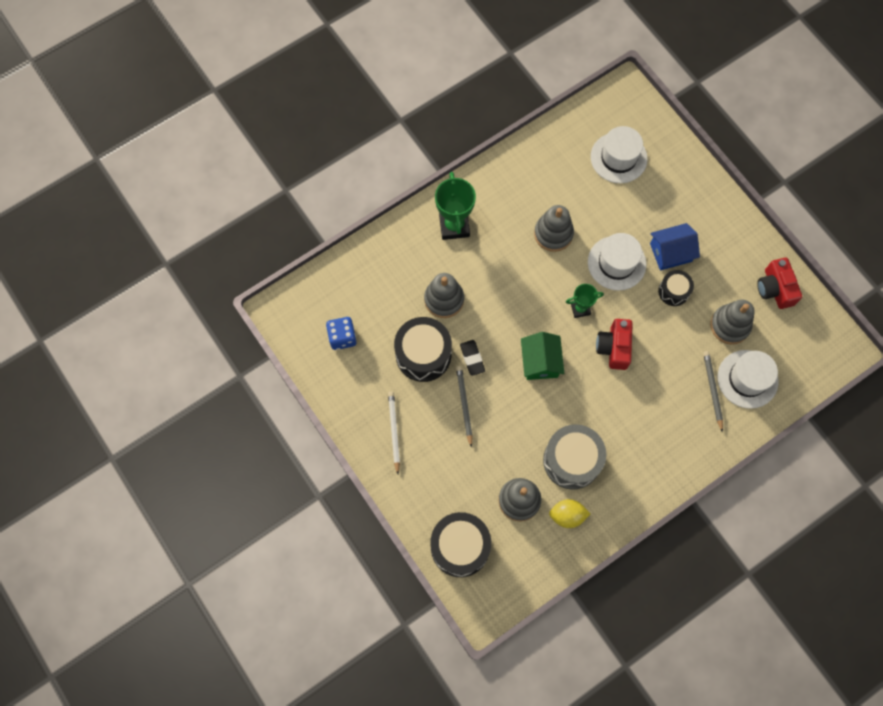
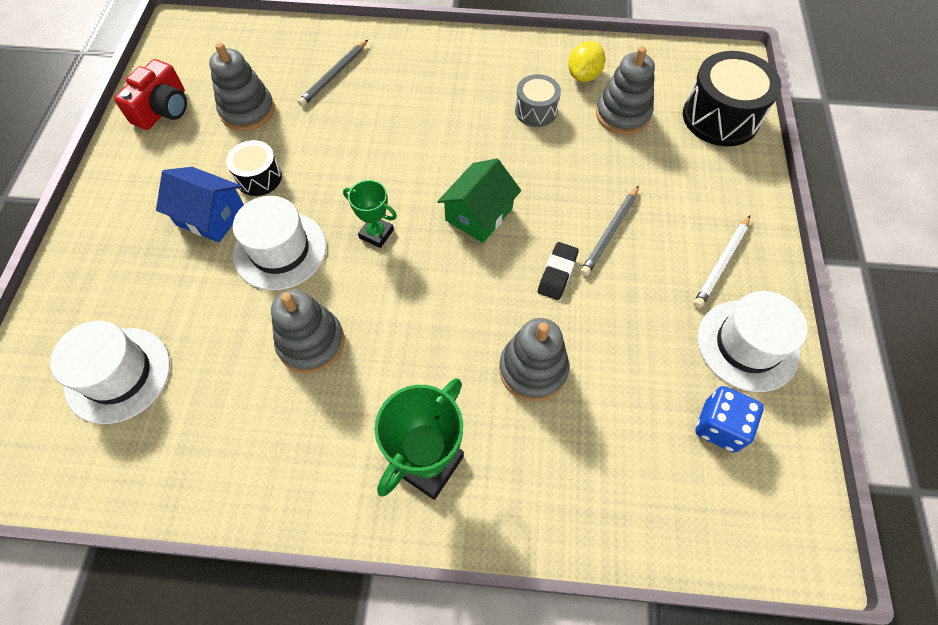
camera: 140 degrees left, 10 degrees down
black drum [394,317,452,382] -> none
grey drum [543,424,606,490] -> grey drum [515,74,561,127], size x0.56
yellow lemon [549,499,590,528] -> yellow lemon turned 75 degrees clockwise [568,41,605,82]
red camera [596,319,633,370] -> none
white hat [718,350,779,409] -> white hat moved to [698,291,808,392]

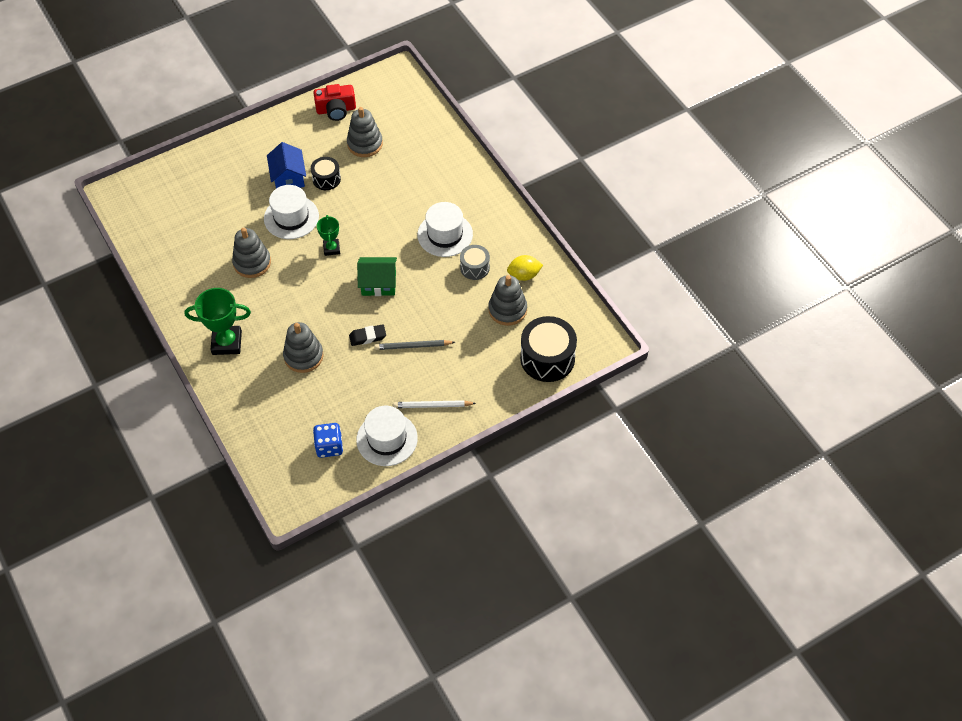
camera: 55 degrees right, 5 degrees down
white hat [50,321,170,424] -> white hat moved to [417,202,473,257]
grey pencil [297,40,368,107] -> none

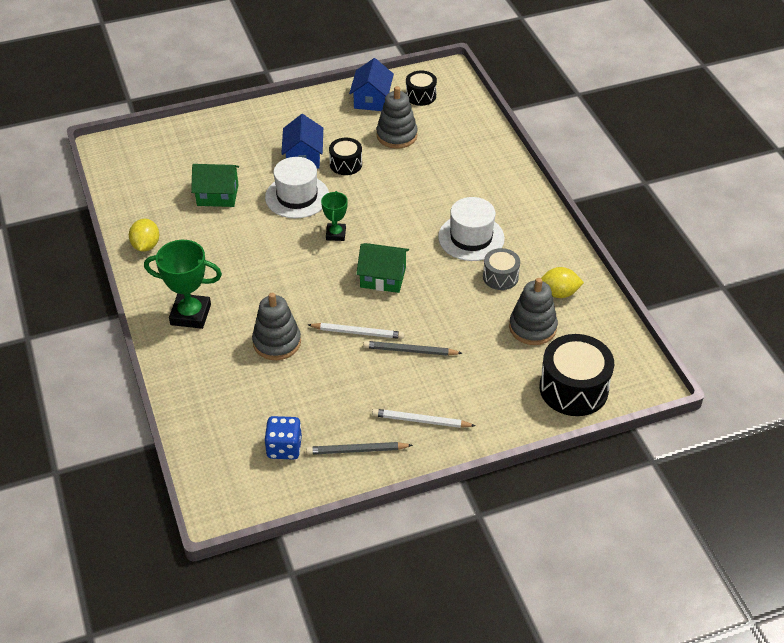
camera: 10 degrees right, 10 degrees down
grey stacking toy [232,228,271,278] -> none
red camera [313,84,356,121] -> blue house [349,58,394,111]
black eraser [349,324,386,346] -> white pencil [308,323,404,339]
white hat [356,406,418,466] -> grey pencil [306,442,413,455]
none -> yellow lemon [129,219,159,252]
none -> green house [191,164,239,207]
none -> black drum [406,71,437,106]

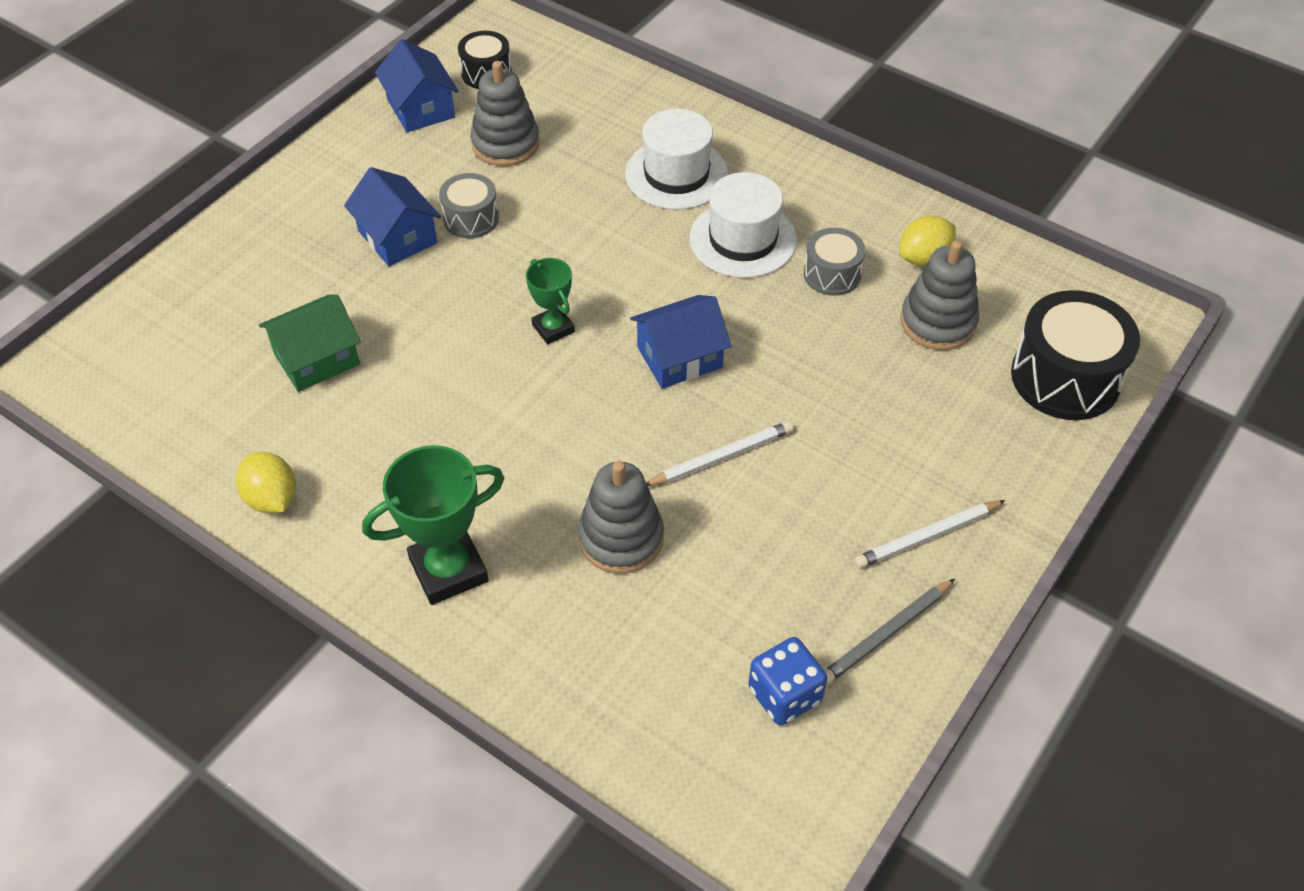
camera: 35 degrees left, 5 degrees up
white hat [265,157,329,218] -> white hat moved to [625,109,728,210]
black drum [329,138,362,175] -> grey drum [439,173,499,238]
green house [356,243,409,293] -> blue house [630,295,731,389]
grey pencil [363,341,462,356] -> none

